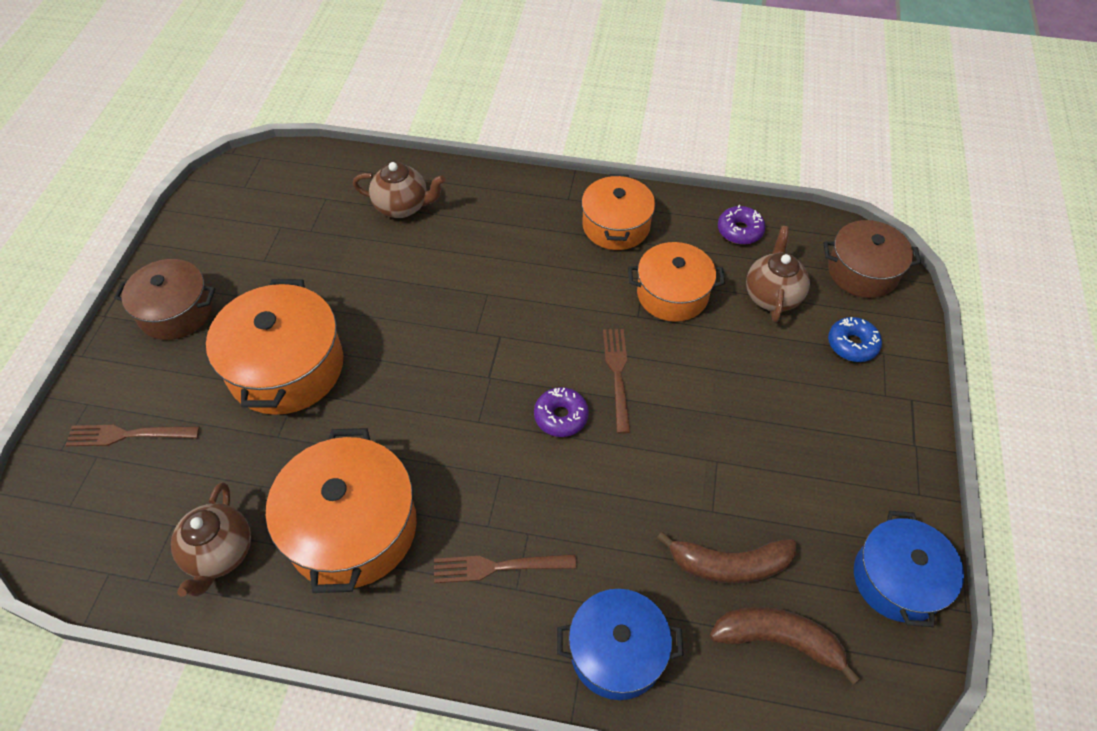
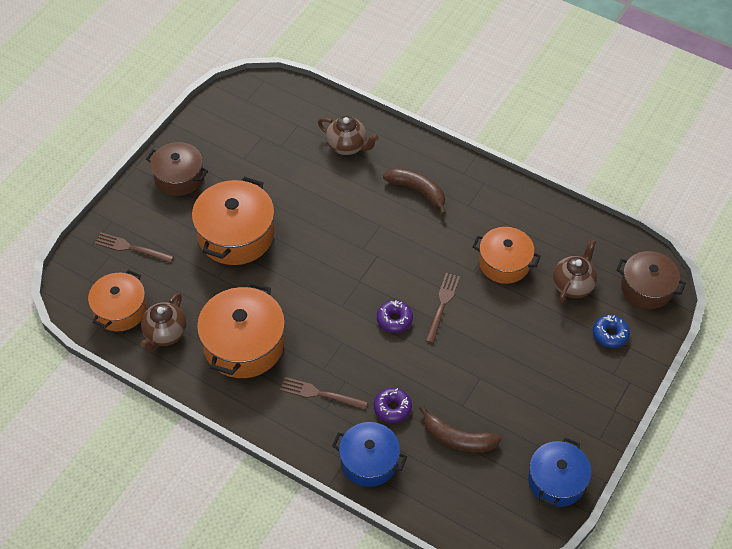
camera: 20 degrees right, 0 degrees up
orange pot [581,174,655,250] -> orange pot moved to [88,270,147,332]
brown banana [710,607,860,685] -> brown banana moved to [383,168,446,215]
purple donut [718,205,765,245] -> purple donut moved to [374,388,412,423]

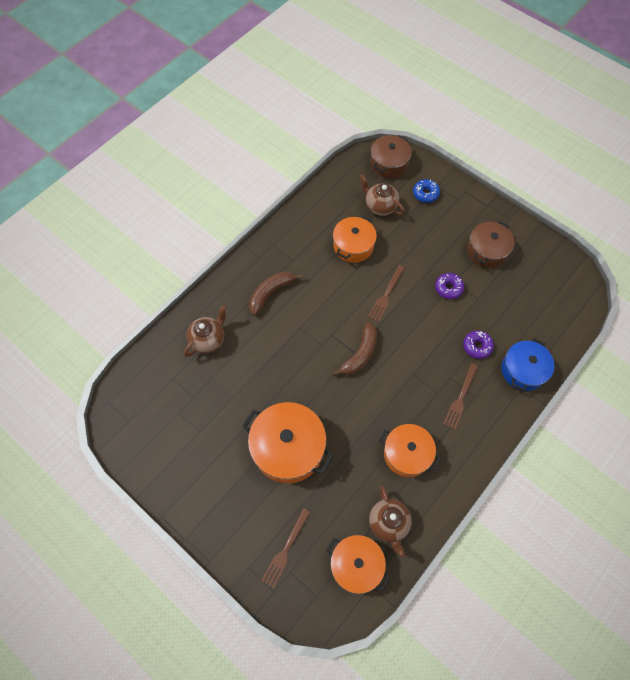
camera: 80 degrees left, 10 degrees up
brown teapot [140,293,187,352] -> brown teapot turned 45 degrees clockwise [369,486,412,558]
brown pot [146,142,208,196] -> brown pot moved to [467,221,515,268]
orange pot [197,282,285,378] -> orange pot [379,424,441,477], size x0.66
purple donut [377,300,413,333] -> purple donut moved to [435,273,464,299]
brown banana [419,405,502,452] -> brown banana moved to [332,322,377,376]
brown fork [425,273,460,343] -> brown fork turned 90 degrees counterclockwise [368,265,405,322]
blue pot [528,437,591,507] -> none

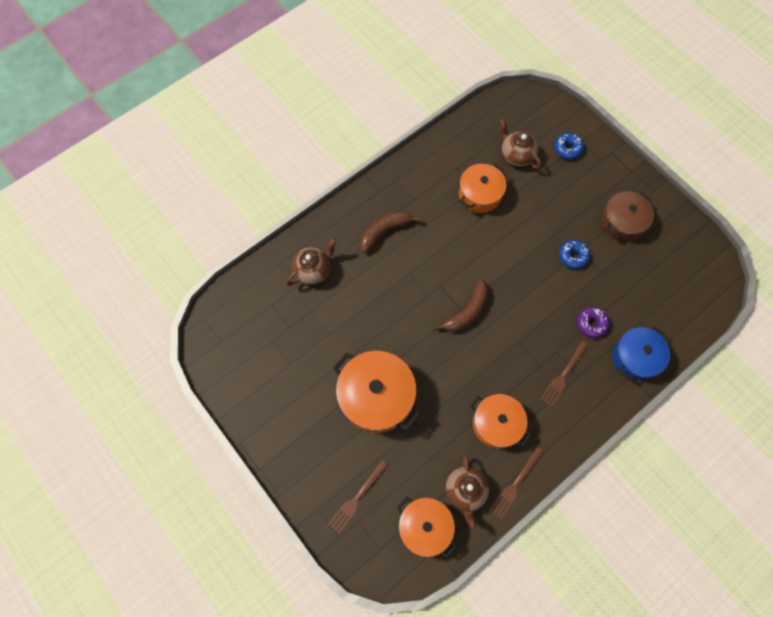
camera: 10 degrees right, 5 degrees up
brown fork [368,265,405,322] -> brown fork moved to [489,446,544,519]
brown pot [370,135,412,178] -> none
purple donut [435,273,464,299] -> blue donut [559,240,590,269]

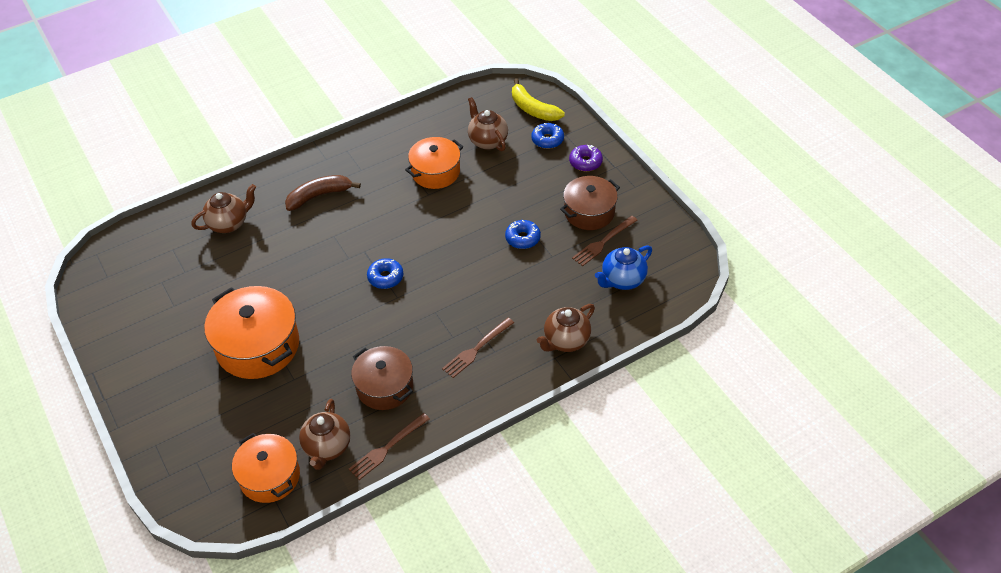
camera: 10 degrees right, 20 degrees down
brown fork [328,460,388,533] -> brown fork moved to [572,216,638,266]
brown banana [434,279,488,332] -> blue donut [367,258,403,289]
orange pot [470,394,531,448] -> brown pot [351,346,413,410]
purple donut [577,307,610,338] -> purple donut moved to [569,144,603,171]
blue pot [612,326,670,380] -> brown teapot [537,304,595,352]
none -> yellow banana [512,78,565,121]
none -> blue teapot [595,245,652,290]

